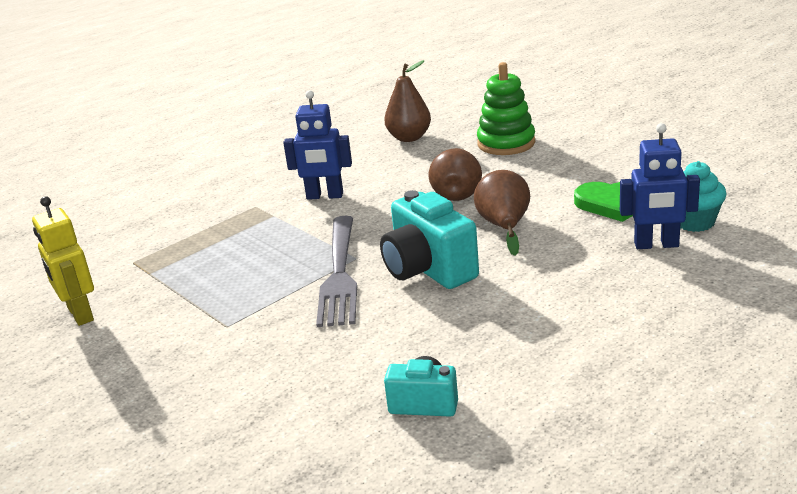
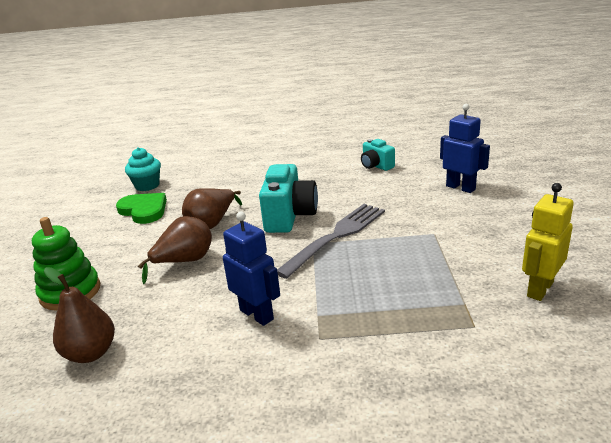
camera: 140 degrees left, 0 degrees up
yellow robot [32,196,94,326] -> yellow robot turned 150 degrees counterclockwise [522,183,574,301]
blue robot [620,123,700,249] -> blue robot moved to [440,104,490,193]

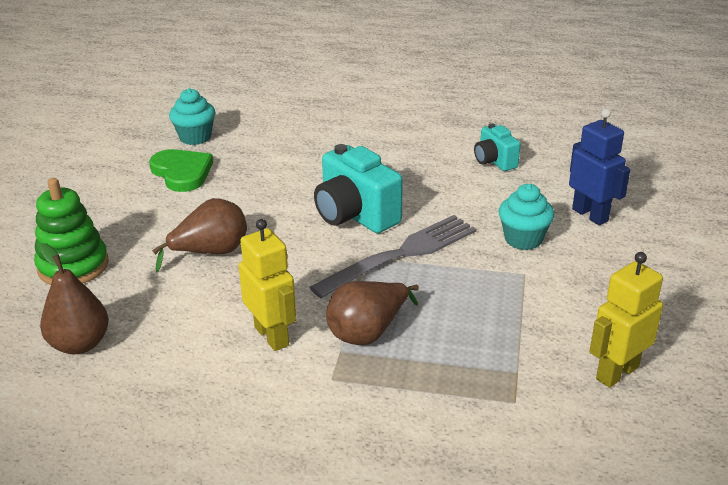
camera: 10 degrees right, 5 degrees up
brown pear [182,188,242,229] -> brown pear moved to [326,281,419,345]
blue robot [223,212,280,326] -> yellow robot [239,219,296,351]
turquoise camera [259,164,318,233] -> turquoise camera turned 120 degrees clockwise [314,144,403,233]
none -> turquoise cupcake [499,184,554,250]

